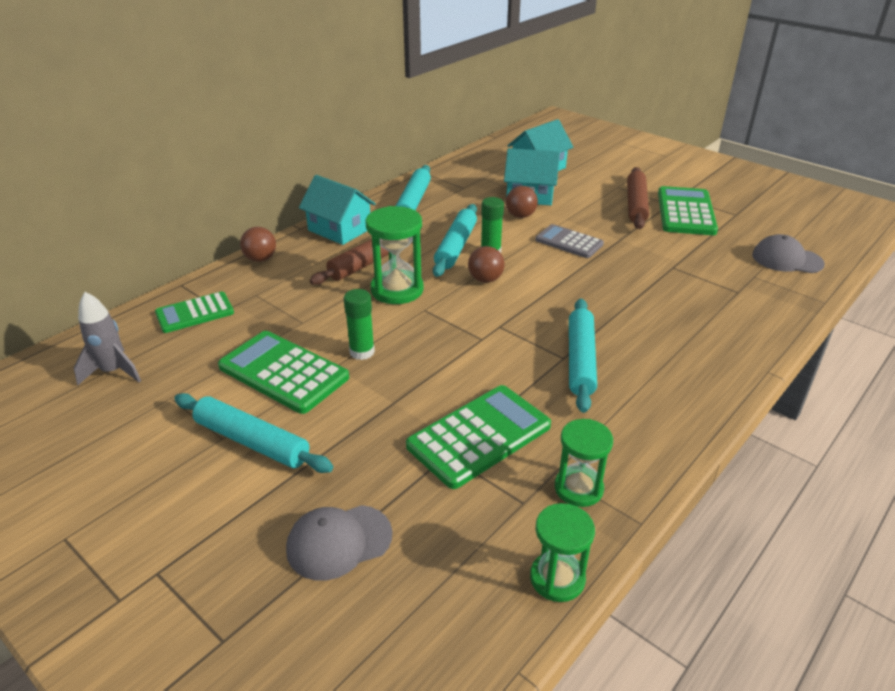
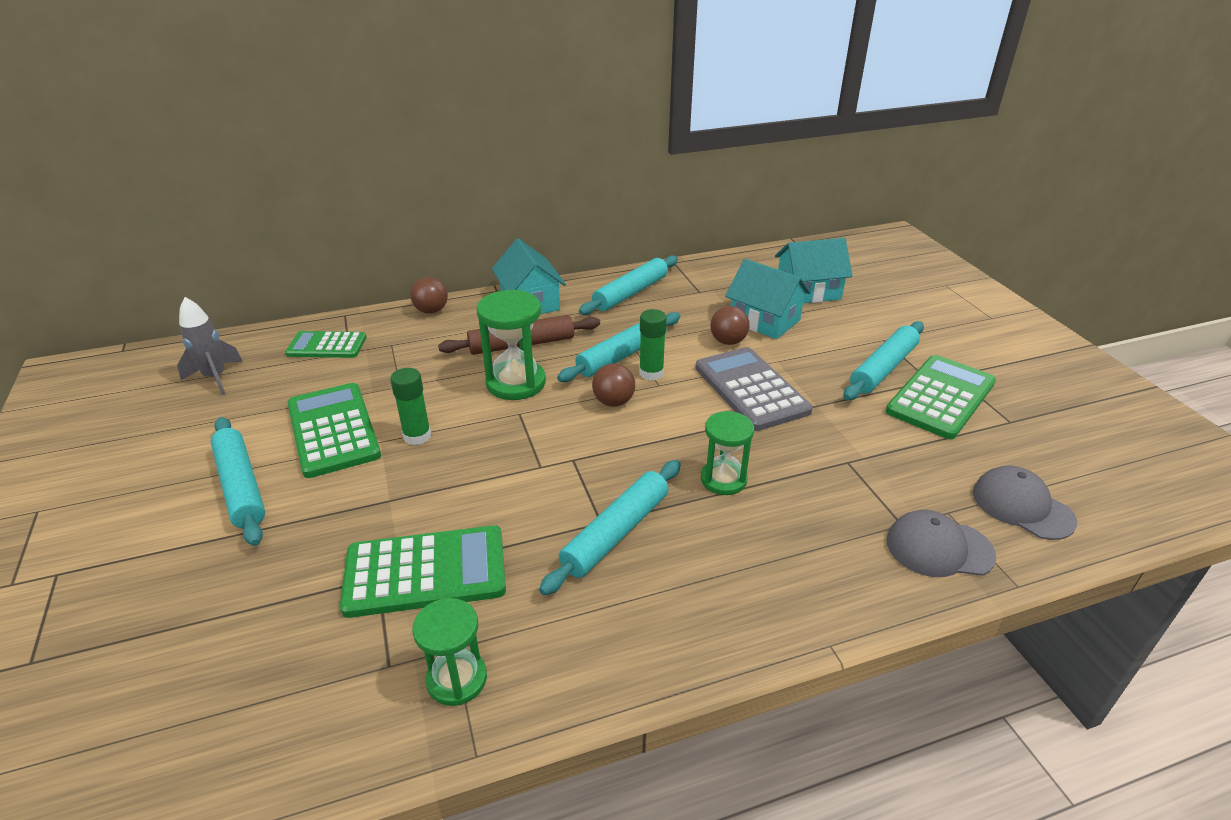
camera: 30 degrees right, 0 degrees up
grey cap [286,505,392,581] -> grey cap moved to [887,510,997,577]
green hourglass [530,503,595,602] -> green hourglass moved to [701,411,754,495]
grey calculator [535,224,604,258] -> grey calculator [695,347,813,431], size x1.55
brown rolling pin [627,167,649,229] -> turquoise rolling pin [844,321,924,400]

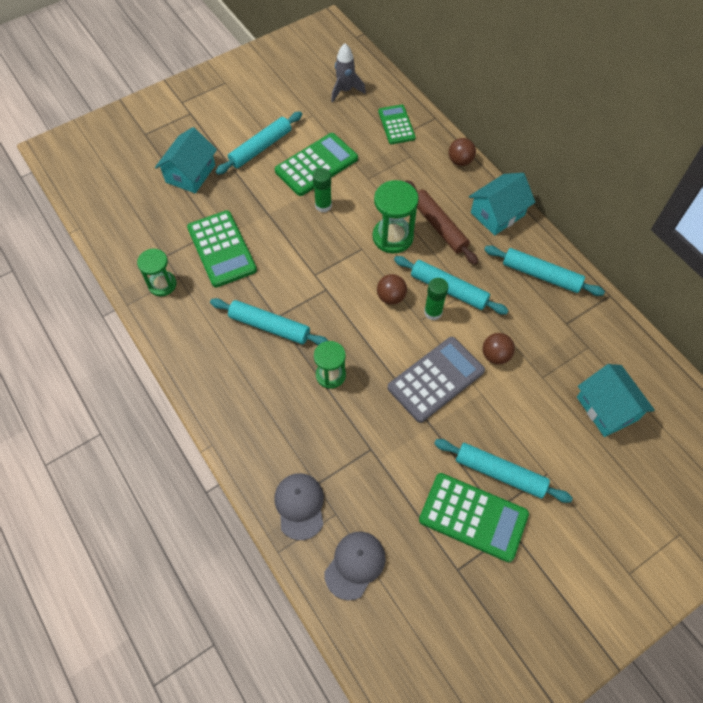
camera: 75 degrees right, 25 degrees up
turquoise house [725,259,811,339] -> turquoise house moved to [155,127,217,193]

